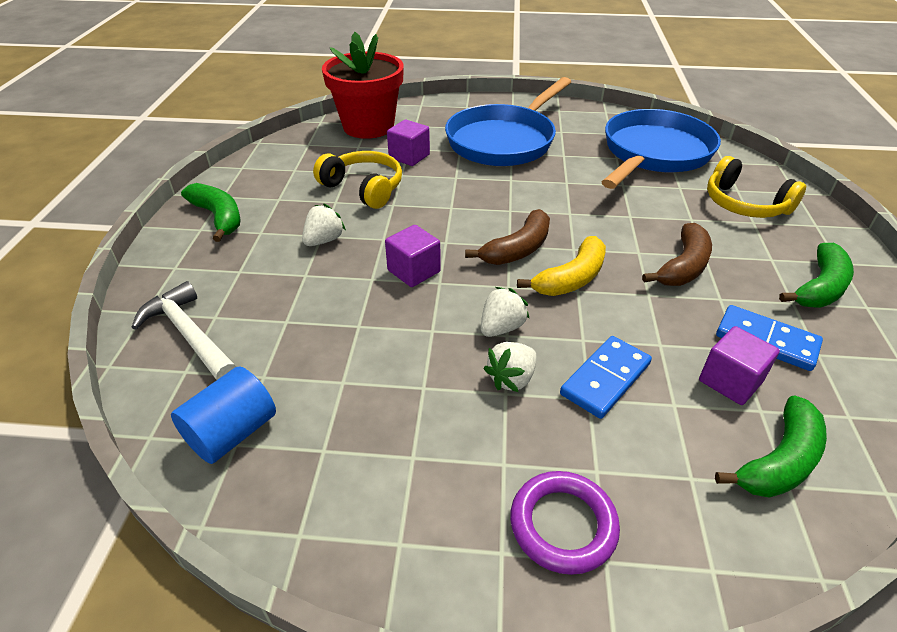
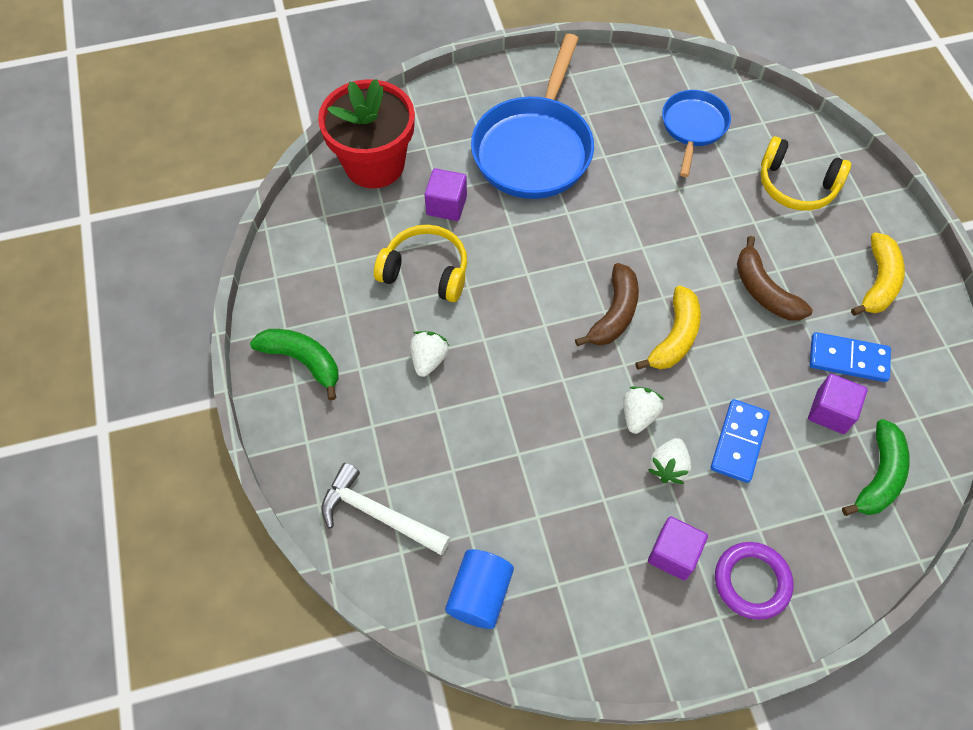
camera: 20 degrees left, 20 degrees up
purple cube [385,225,441,287] -> purple cube moved to [648,516,708,581]
blue pan [602,109,721,189] -> blue pan [662,90,731,177], size x0.57
brown banana [642,223,712,286] -> brown banana turned 135 degrees clockwise [737,236,813,321]
green banana [779,243,854,308] -> yellow banana [851,232,905,316]

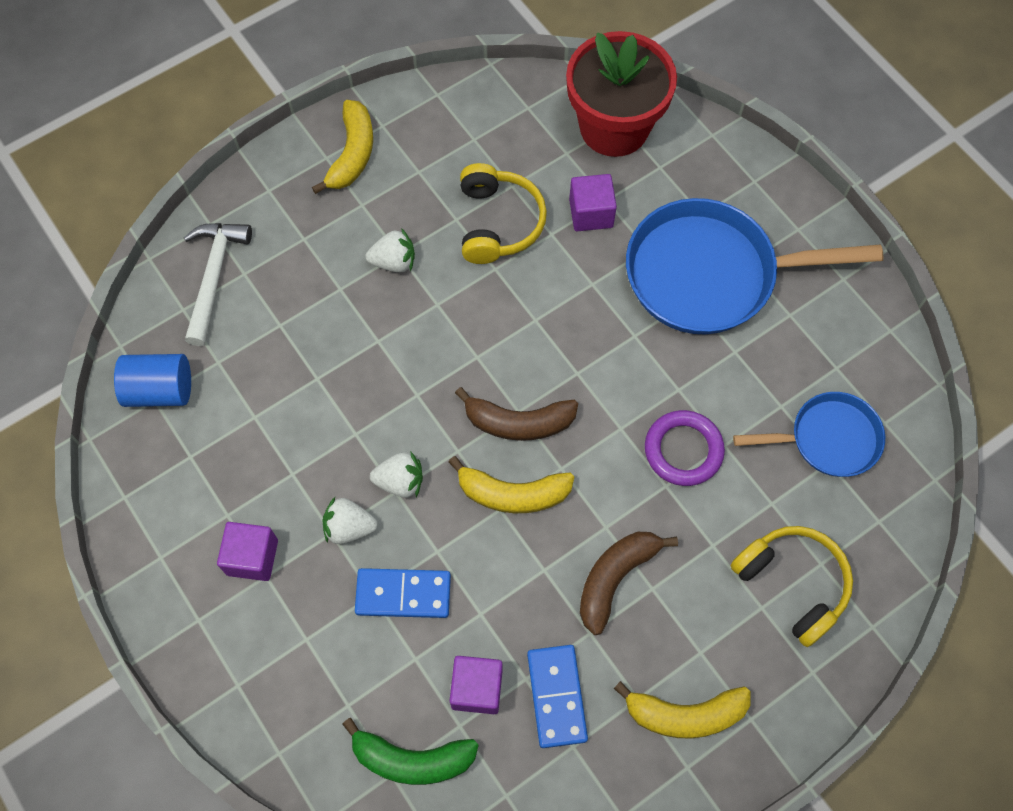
camera: 70 degrees right, 5 degrees up
green banana [250,329,339,400] -> yellow banana [312,100,373,194]
purple ring [715,542,793,620] -> purple ring moved to [645,410,725,486]
yellow headphones [760,136,851,211] -> yellow headphones turned 135 degrees clockwise [730,526,853,647]

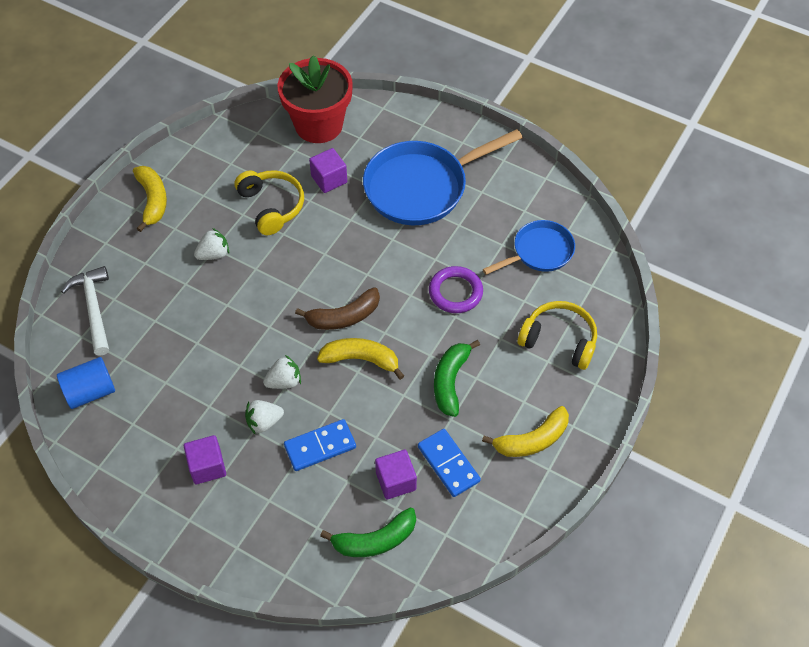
camera: 25 degrees left, 10 degrees down
yellow banana [449,456,574,513] -> yellow banana turned 150 degrees counterclockwise [317,338,404,380]
brown banana [580,532,678,635] -> green banana [434,340,480,417]

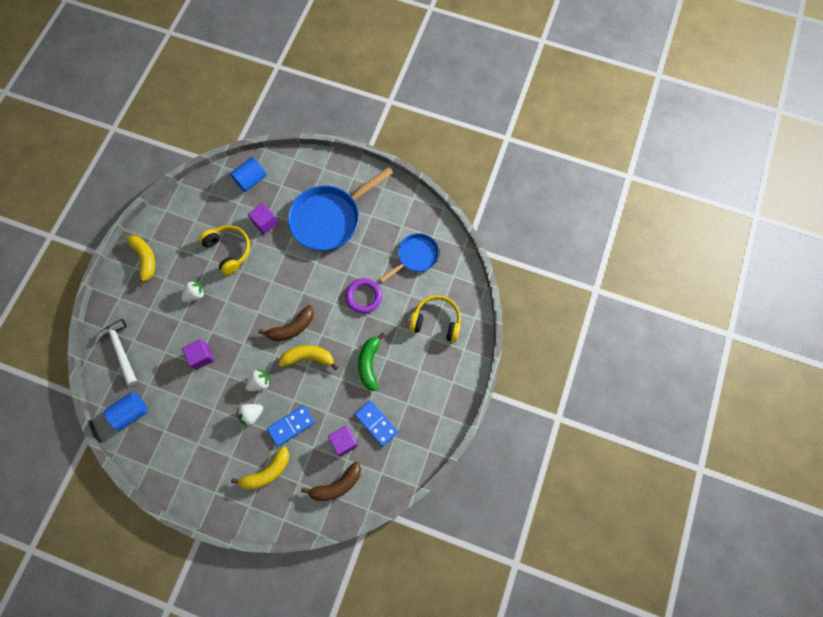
camera: 10 degrees left, 15 degrees up
purple cube [184,435,226,484] -> purple cube moved to [182,339,214,370]
red flower pot [278,55,353,143] -> blue cylinder [230,157,267,192]
green banana [320,507,416,557] -> brown banana [301,462,361,501]
yellow banana [482,406,569,457] -> yellow banana moved to [231,447,289,490]

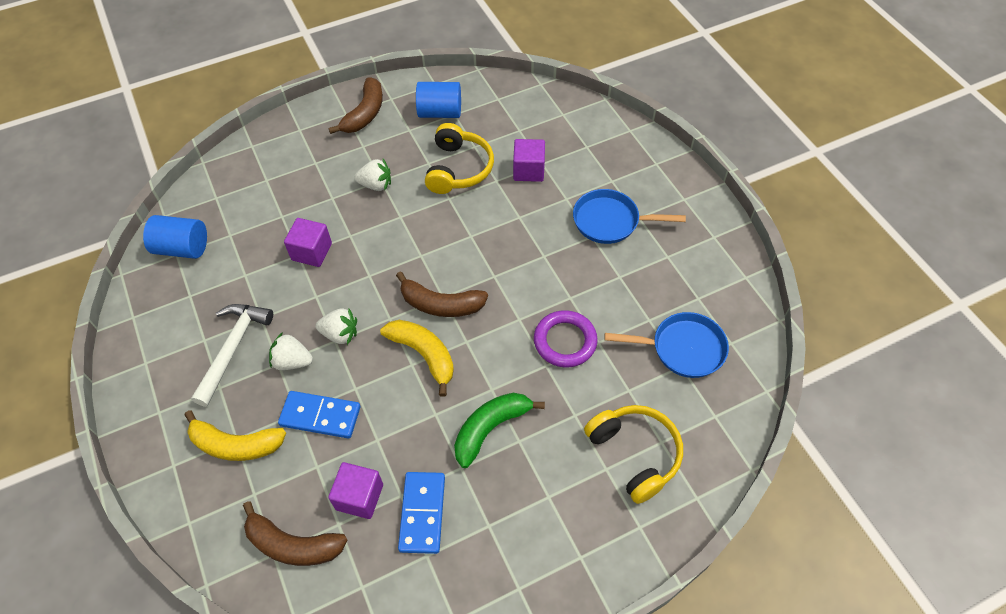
camera: 45 degrees right, 15 degrees down
white hammer [95,319,137,386] -> white hammer moved to [191,304,273,407]
yellow banana [126,235,155,287] -> brown banana [329,77,383,134]
blue cylinder [230,157,267,192] -> blue cylinder moved to [416,82,461,118]
blue pan [288,167,393,251] -> blue pan [573,189,686,244], size x0.57

